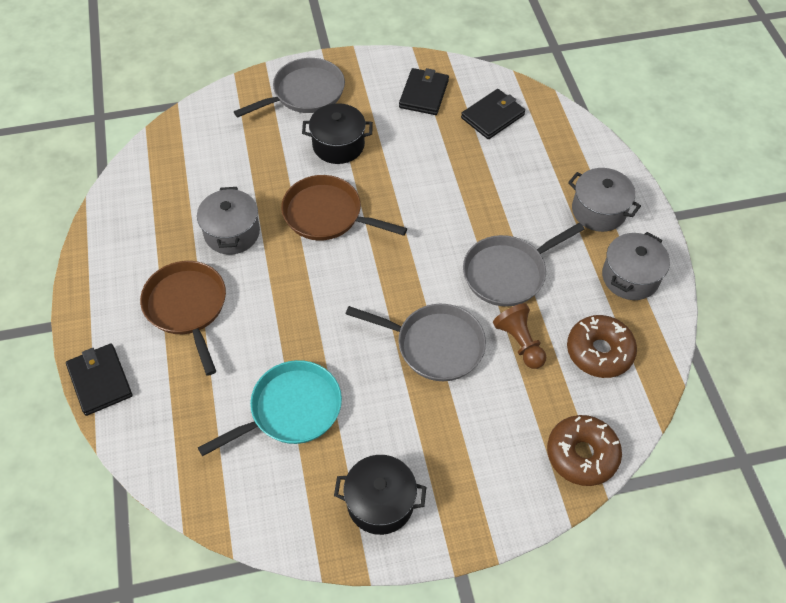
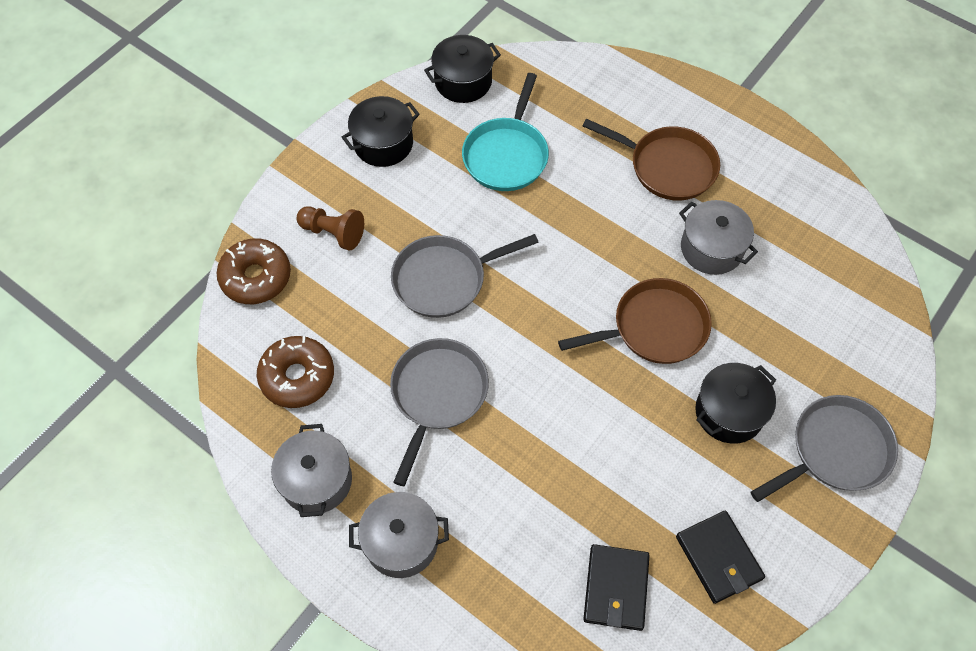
camera: 140 degrees right, 5 degrees up
black wallet [66,344,133,416] -> none
grey pan [234,58,345,117] -> grey pan turned 135 degrees counterclockwise [750,395,898,502]
brown pawn [493,303,546,369] -> brown pawn moved to [297,206,364,250]
none -> black pot [424,35,501,103]

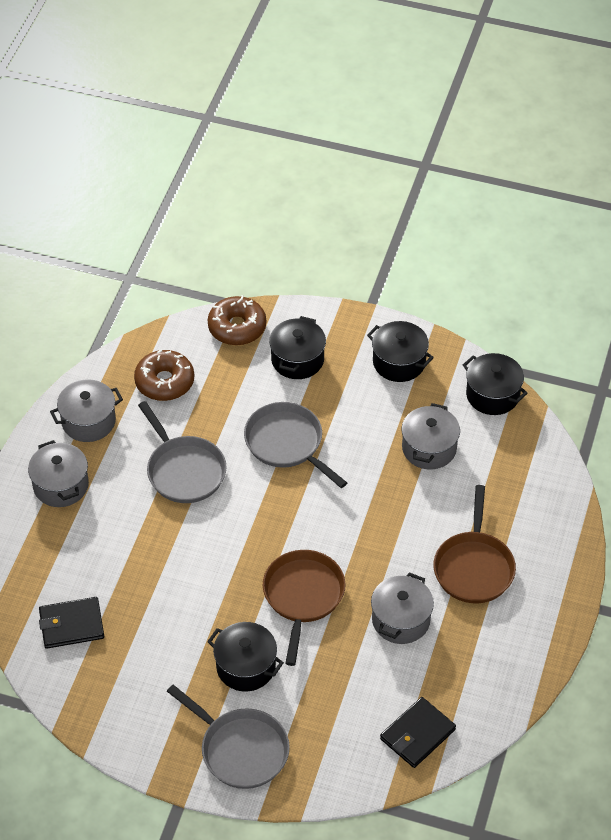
camera: 70 degrees right, 10 degrees down
brown pawn [297,206,364,250] -> black pot [269,316,326,379]
grey pan [390,338,489,486] -> grey pan turned 60 degrees clockwise [138,401,227,503]
turquoise pan [462,73,549,191] -> grey pot [401,403,460,469]
brown pan [558,278,712,364] -> brown pan turned 135 degrees counterclockwise [263,550,346,666]
black wallet [676,511,765,604] -> black wallet moved to [380,697,456,768]

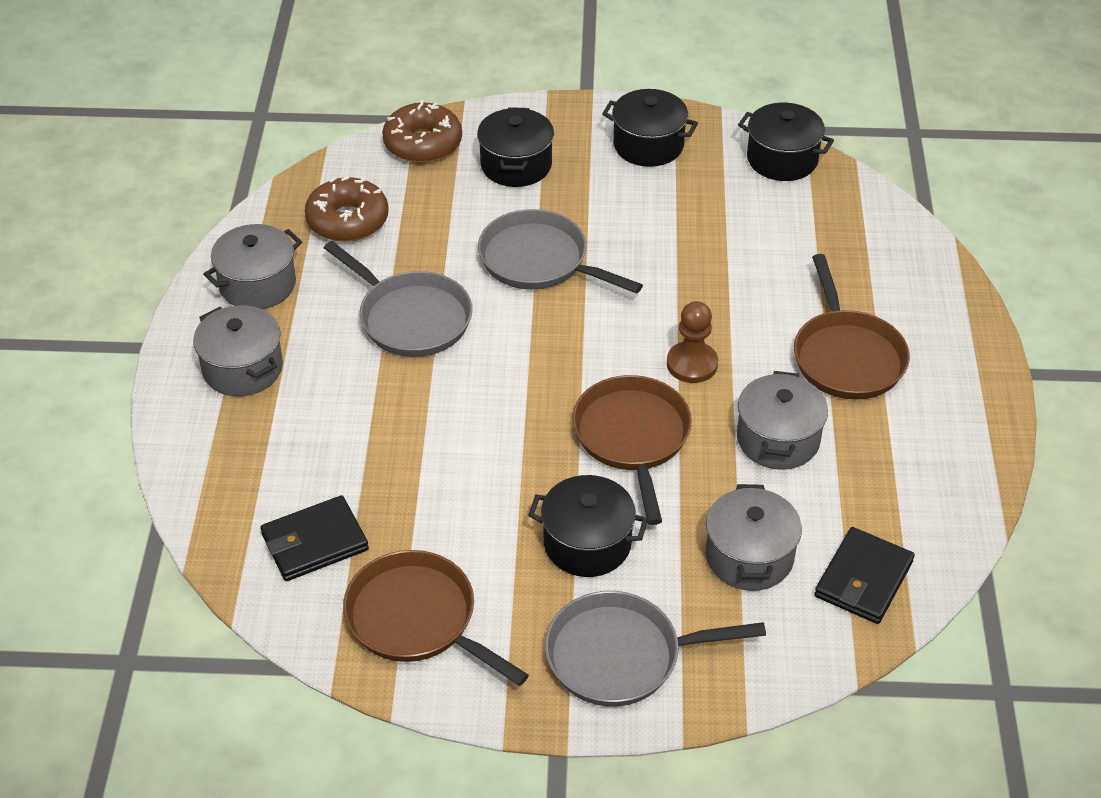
camera: 15 degrees left, 5 degrees down
grey pan [167,685,290,789] -> grey pan turned 150 degrees clockwise [545,591,766,706]
grey pot [401,403,460,469] -> grey pot moved to [705,484,802,591]
none -> brown pan [343,550,529,686]
none -> brown pawn [667,301,718,383]

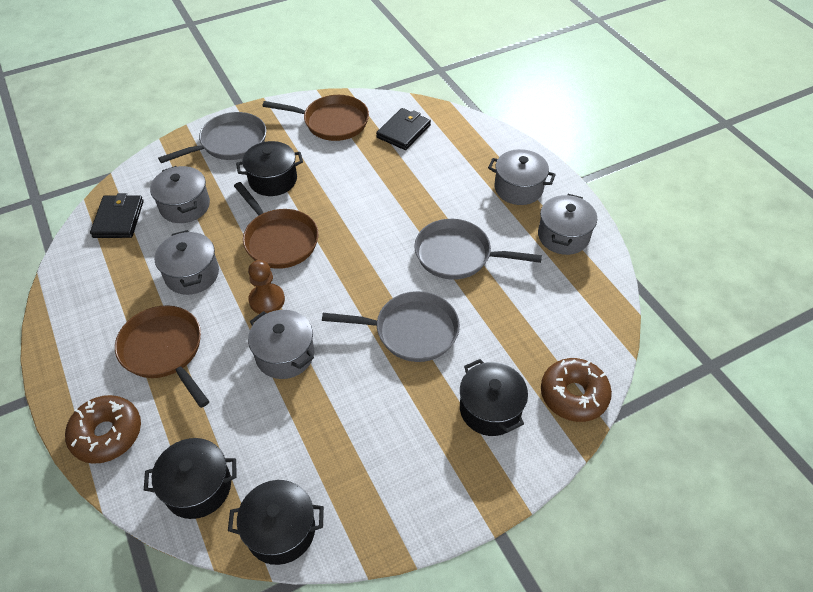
camera: 150 degrees right, 5 degrees up
brown donut [305,176,389,242] -> brown donut moved to [65,395,141,464]
black pot [602,89,698,167] -> black pot moved to [144,438,236,519]
none -> grey pot [248,310,314,379]

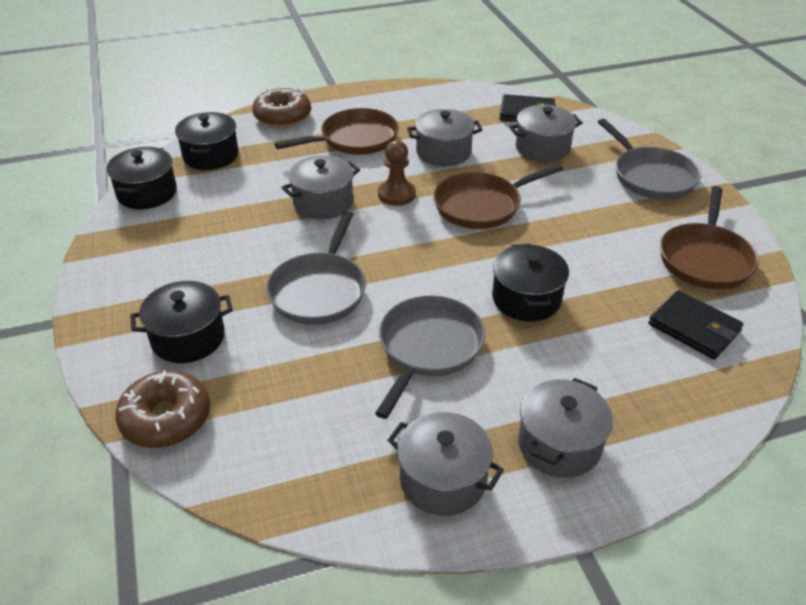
camera: 100 degrees right, 10 degrees down
black pot [236,141,303,196] -> black pot moved to [492,244,569,321]

